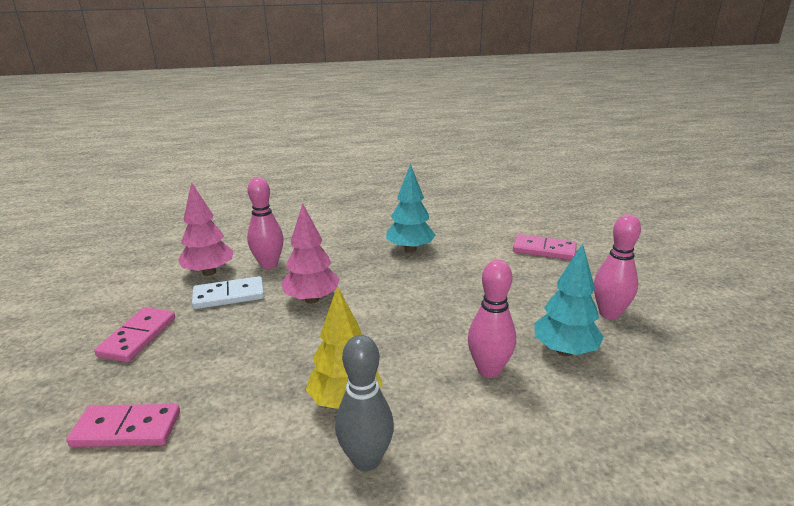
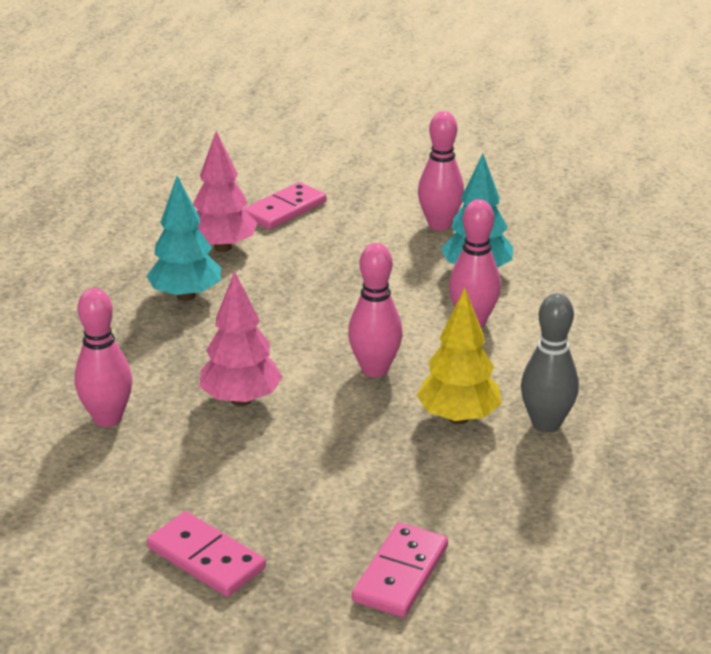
camera: 65 degrees left, 5 degrees up
pink tree [178,182,233,276] -> pink tree moved to [193,131,257,252]
white domino [192,276,264,309] -> none
none -> pink bowling pin [348,243,403,377]

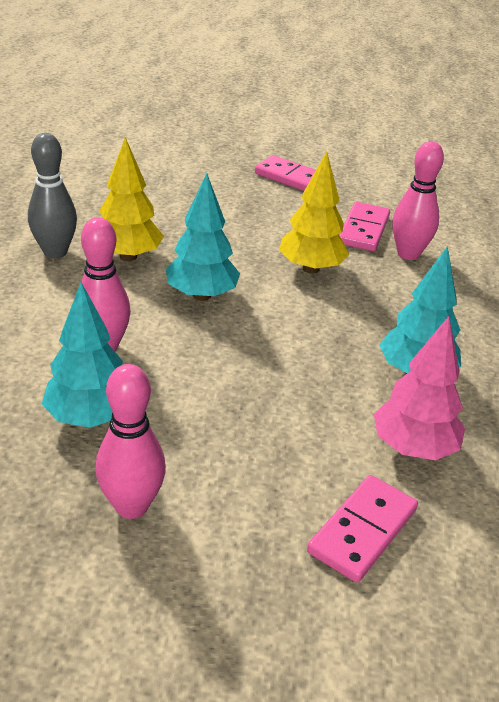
camera: 170 degrees right, 5 degrees up
pink tree [199,271,283,406] -> yellow tree [279,152,349,274]
pink bowling pin [348,243,403,377] -> turquoise tree [166,173,240,301]
pink domino [352,522,448,617] -> pink domino moved to [339,202,390,251]

